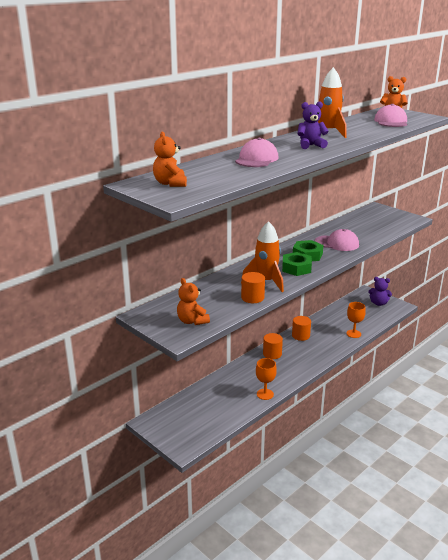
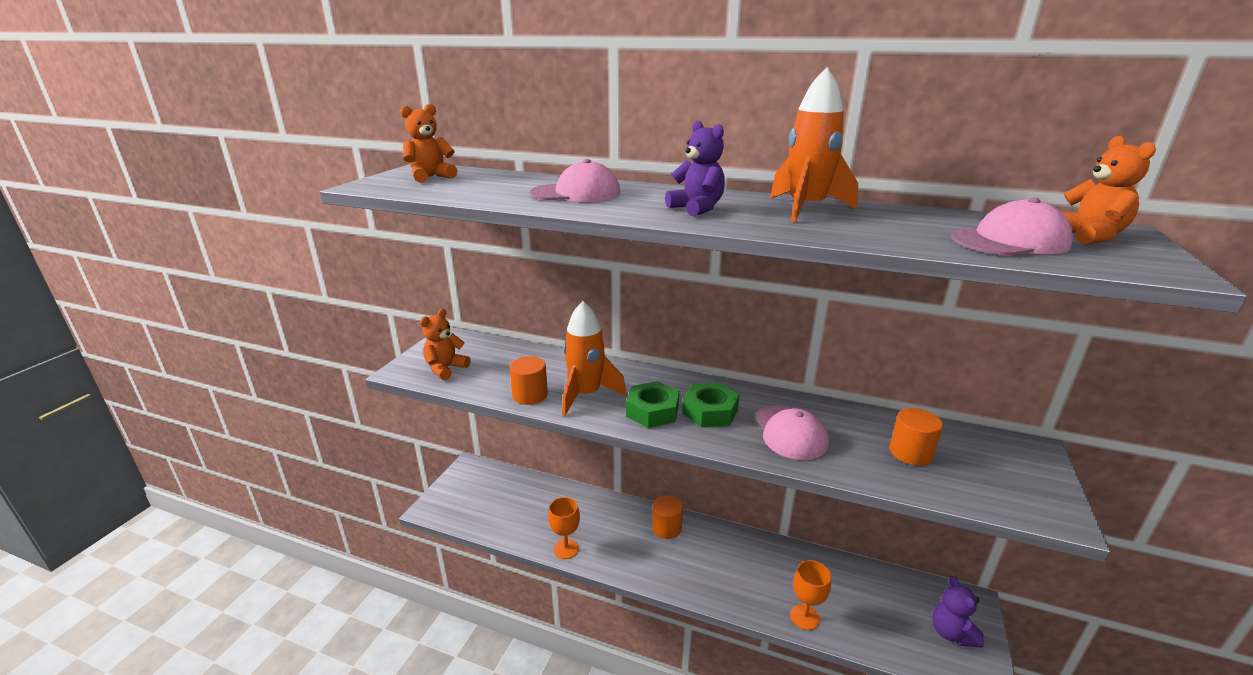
camera: 65 degrees right, 0 degrees up
orange cylinder [292,316,311,341] -> orange cylinder moved to [889,408,943,466]

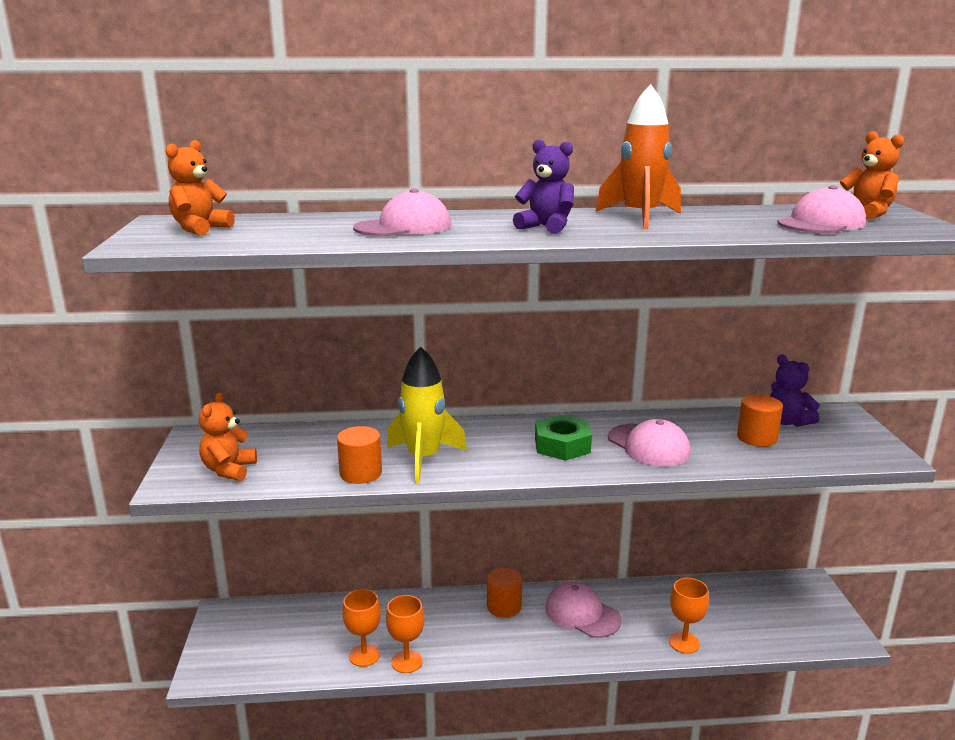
camera: 25 degrees left, 5 degrees down
orange rocket [562,301,627,416] -> yellow rocket [387,346,467,484]
green nut [626,381,679,428] -> none
purple teddy bear [932,576,984,648] -> purple teddy bear moved to [770,355,819,427]
none -> orange goblet [342,589,381,667]
none -> pink cap [545,582,622,638]

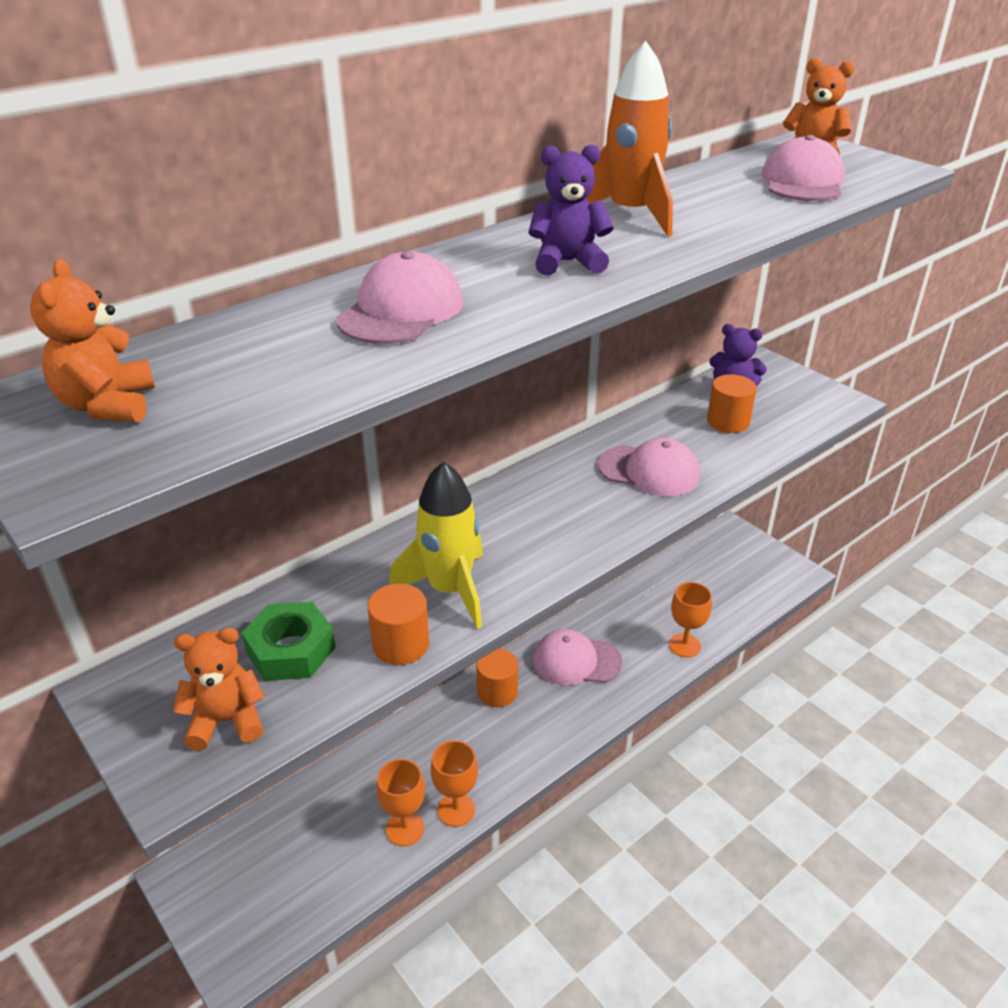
camera: 35 degrees left, 15 degrees up
orange teddy bear [199,393,257,481] -> orange teddy bear turned 105 degrees clockwise [173,628,265,751]
green nut [535,414,592,461] -> green nut moved to [242,602,336,681]

